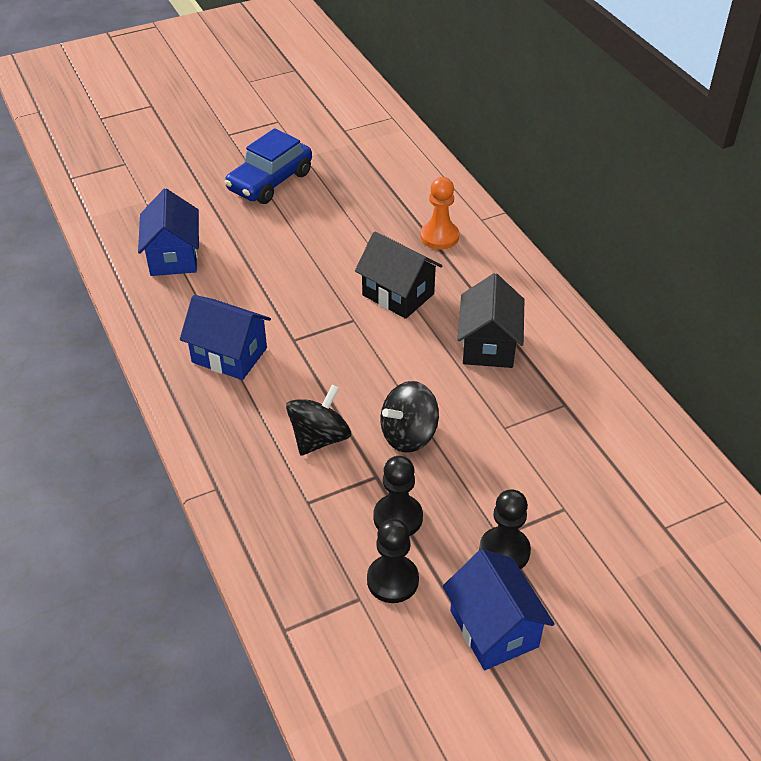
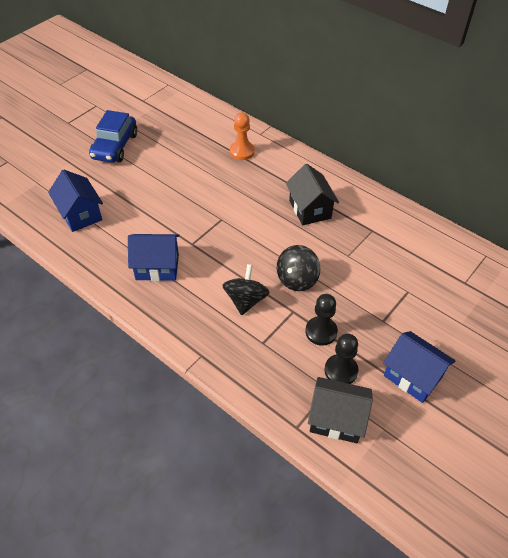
camera: 25 degrees left, 5 degrees up
black house [355,231,442,319] -> black house moved to [308,377,373,443]
black pawn [479,489,531,569] -> none

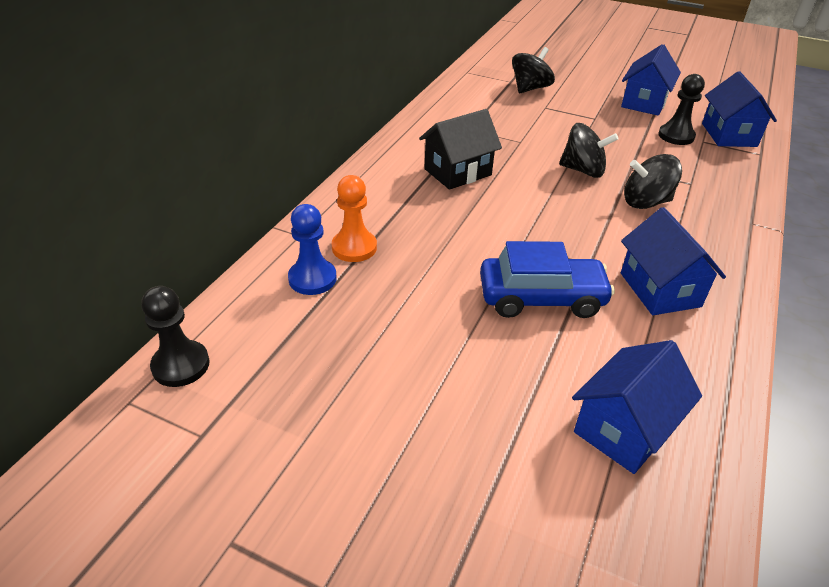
camera: 105 degrees left, 10 degrees down
blue car [89,110,137,163] -> blue car moved to [480,241,615,318]
black pawn [305,294,338,346] -> black pawn moved to [141,286,209,387]
black house [308,377,373,443] -> blue house [702,71,777,147]
none -> blue pawn [288,204,337,295]
none -> black spinning top [512,47,555,93]

